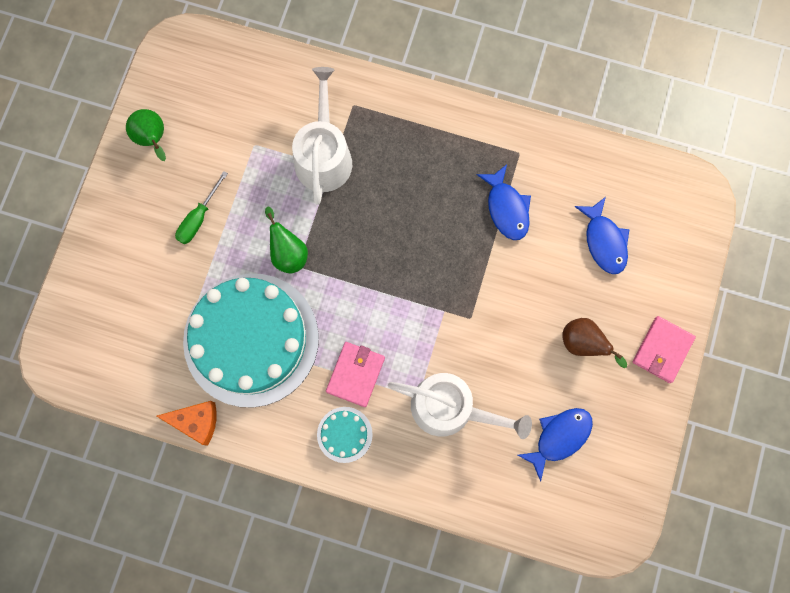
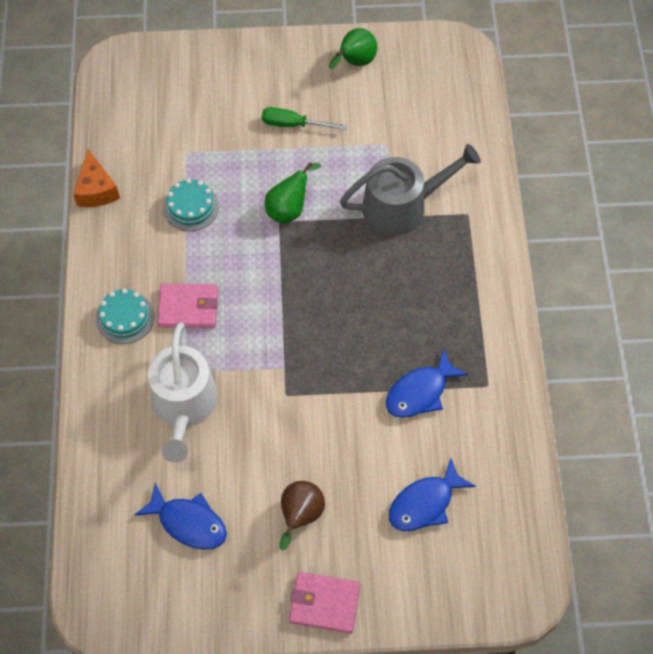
camera: 70 degrees right, 15 degrees down
turquoise cake [183,274,319,408] -> turquoise cake [163,179,219,231], size x0.40
white watering can [292,67,352,205] -> grey watering can [340,144,481,236]

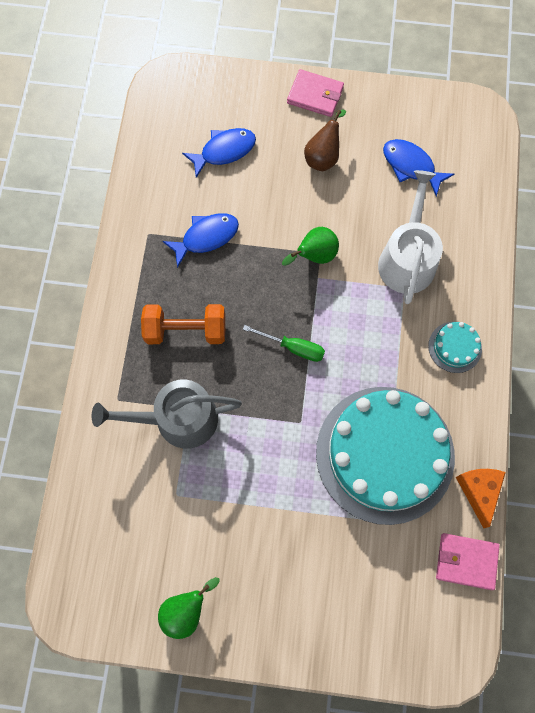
camera: 170 degrees left, 10 degrees up
pink wallet [157,284,218,328] -> pink wallet moved to [436,533,500,590]
turquoise cake [163,179,219,231] -> turquoise cake [316,387,455,525], size x2.49
green screwdriver [262,107,347,130] -> green screwdriver moved to [243,325,325,362]
green pear [265,162,321,223] -> green pear moved to [282,227,339,266]
none -> orange dumbbell [141,304,225,344]

